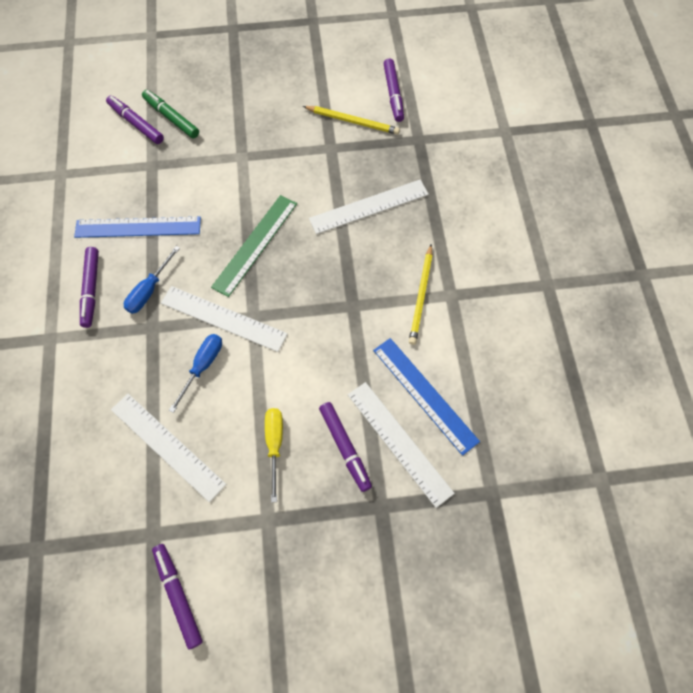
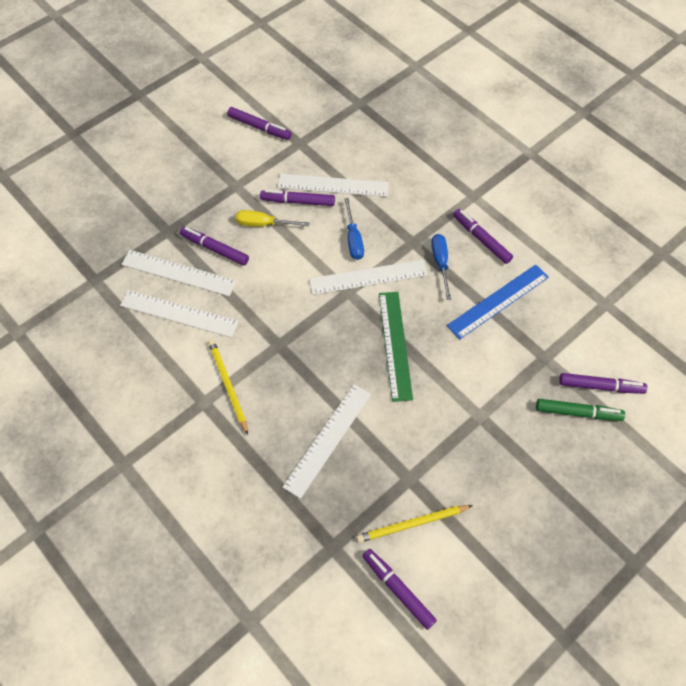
camera: 145 degrees right, 5 degrees down
yellow screwdriver [265,408,283,502] -> yellow screwdriver turned 135 degrees clockwise [236,210,309,227]
blue ruler [373,338,480,456] -> white ruler [120,290,239,338]
none -> purple marker [260,190,335,206]

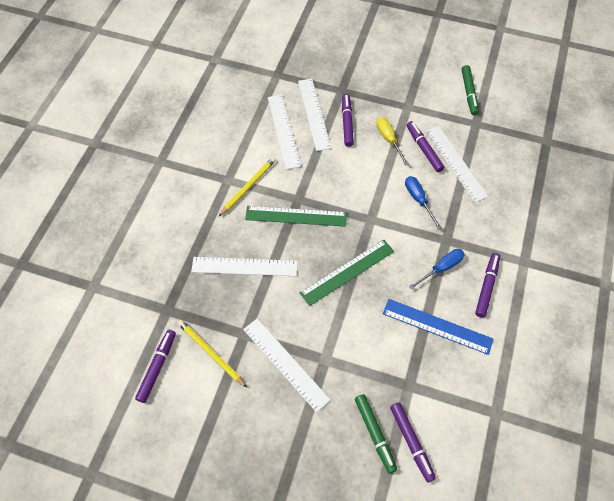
camera: 60 degrees right, 0 degrees up
purple marker [227,107,292,140] -> green marker [462,65,479,115]
white ruler [309,260,428,295] -> white ruler moved to [243,318,331,413]
blue screwdriver [344,198,364,260] -> blue screwdriver turned 105 degrees clockwise [405,176,442,229]
none -> green ruler [245,206,347,227]

